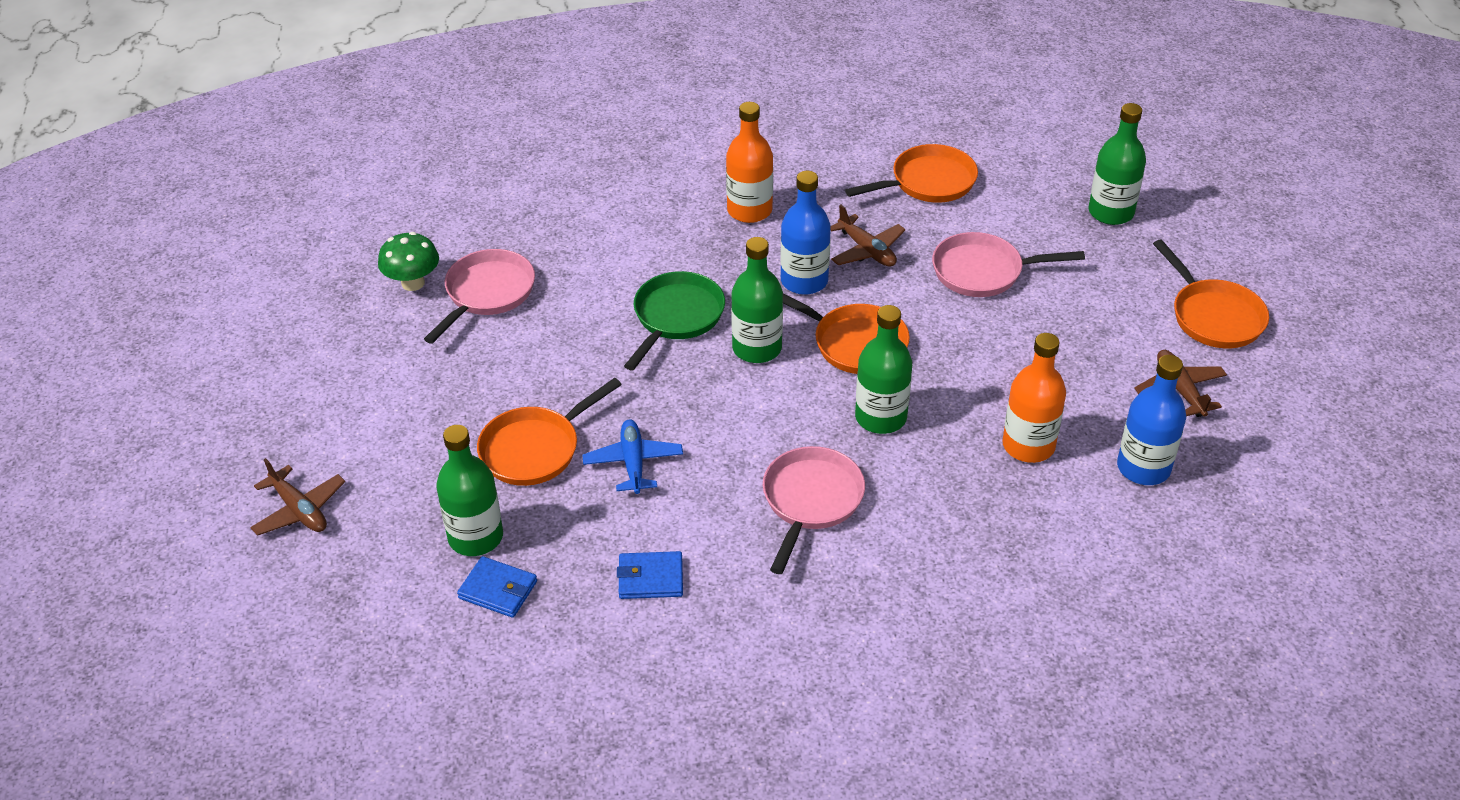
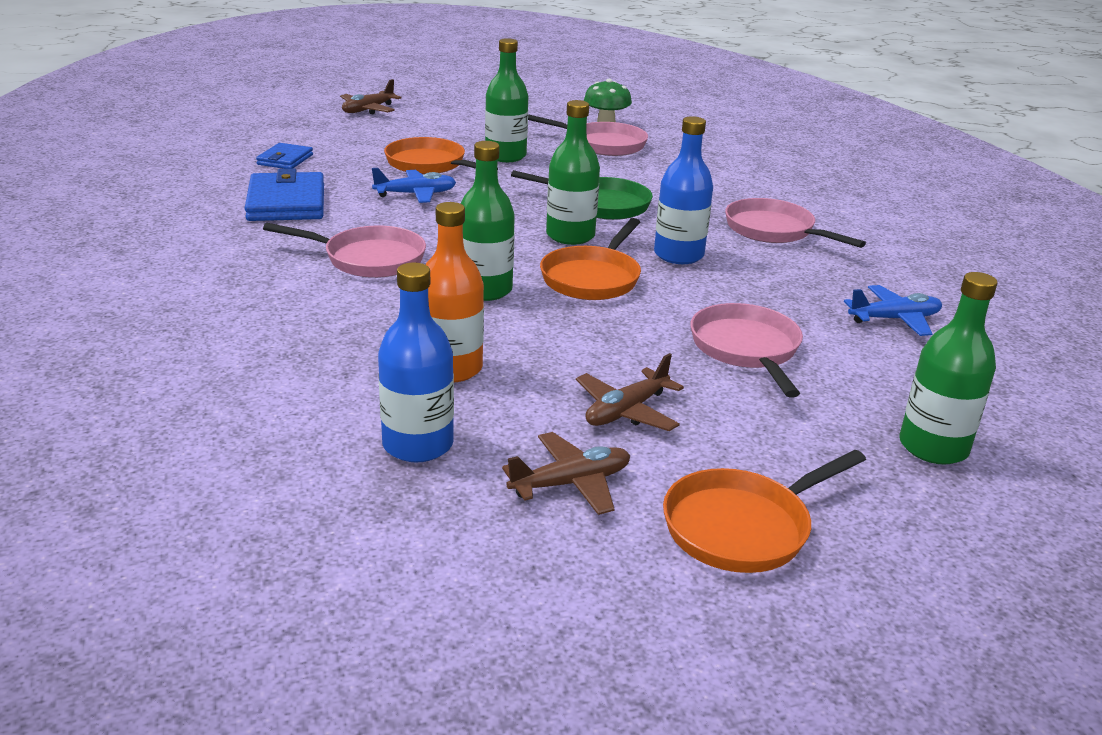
camera: 80 degrees right, 15 degrees down
green bottle [436,425,503,556] -> green bottle moved to [485,38,528,162]
blue wallet [617,551,683,599] -> blue wallet [245,169,324,221], size x1.73
orange bottle [726,102,773,223] -> pink pan [725,198,866,248]
brown plane [831,205,905,267] -> brown plane moved to [576,353,684,431]
orange pan [845,144,978,203] -> blue plane [844,285,942,336]

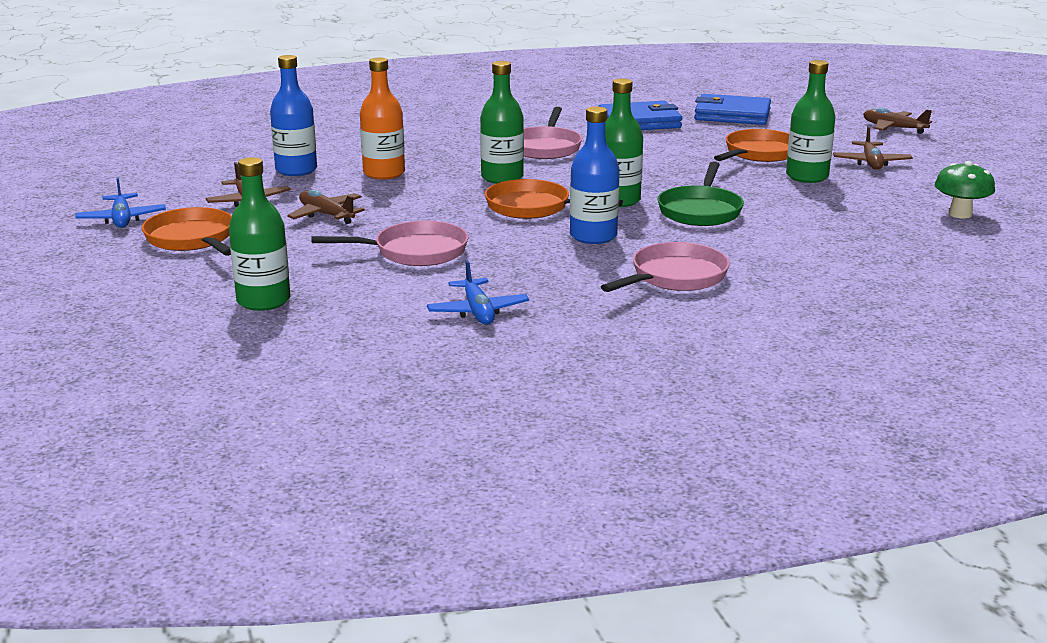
camera: 90 degrees right, 5 degrees down
blue wallet [256,143,313,169] -> blue wallet [694,94,771,125], size x1.73
blue plane [372,168,456,203] -> blue plane moved to [76,177,166,228]
pink pan [528,114,648,156] -> none
none -> brown plane [833,126,913,170]

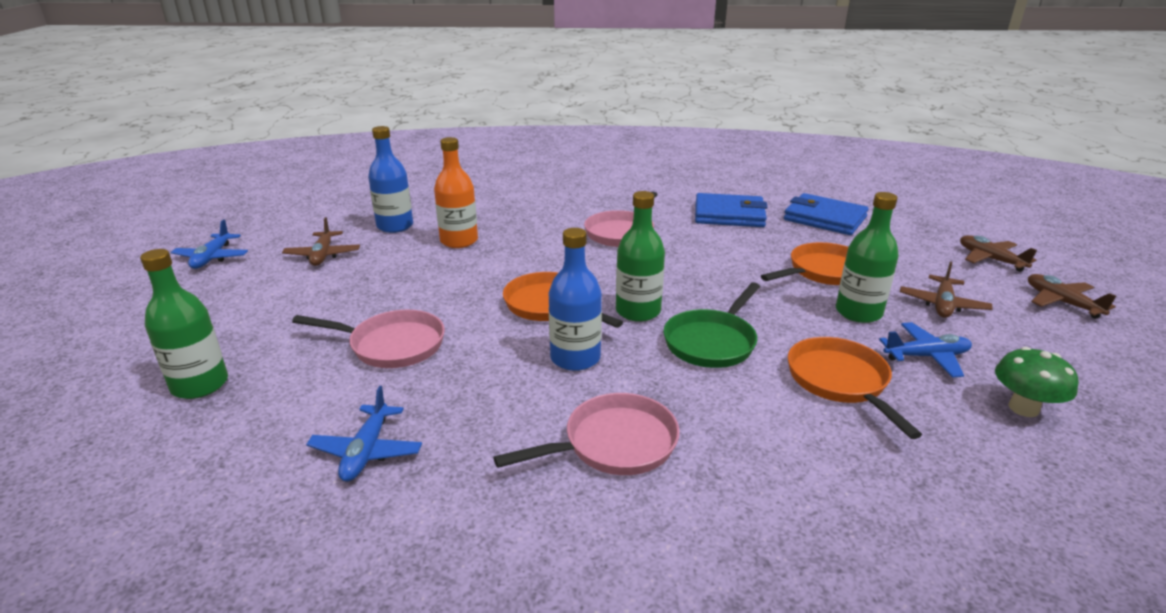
camera: 20 degrees right, 5 degrees up
orange pan [142,207,232,256] -> orange pan moved to [788,337,922,439]
brown plane [287,189,365,224] -> brown plane moved to [1028,274,1116,319]
green bottle [480,61,524,184] -> none
none -> blue plane [879,322,972,378]

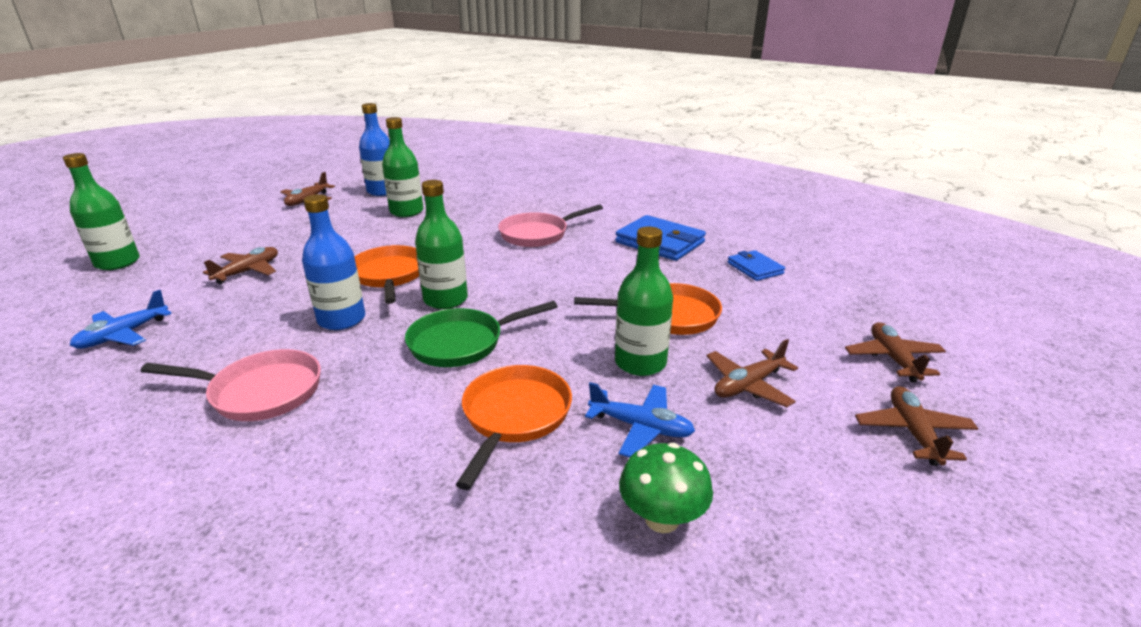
camera: 30 degrees right, 0 degrees up
blue plane [171,219,248,269] -> none
pink pan [292,310,445,368] -> brown plane [203,247,278,284]
orange bottle [434,137,478,248] -> green bottle [382,117,423,217]
blue wallet [784,193,869,235] -> blue wallet [728,250,785,281], size x0.58

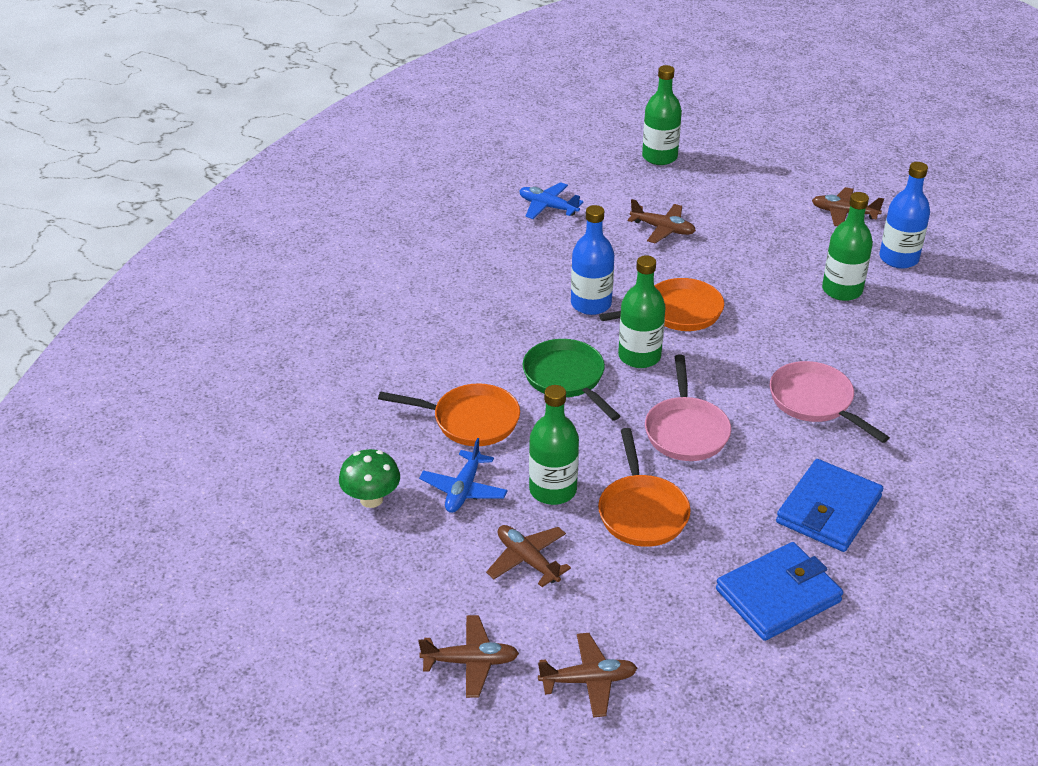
camera: 85 degrees right, 10 degrees up
pink pan [141,349,321,421] -> pink pan moved to [645,355,731,461]
blue wallet [728,250,785,281] -> blue wallet [716,542,843,641], size x1.73

